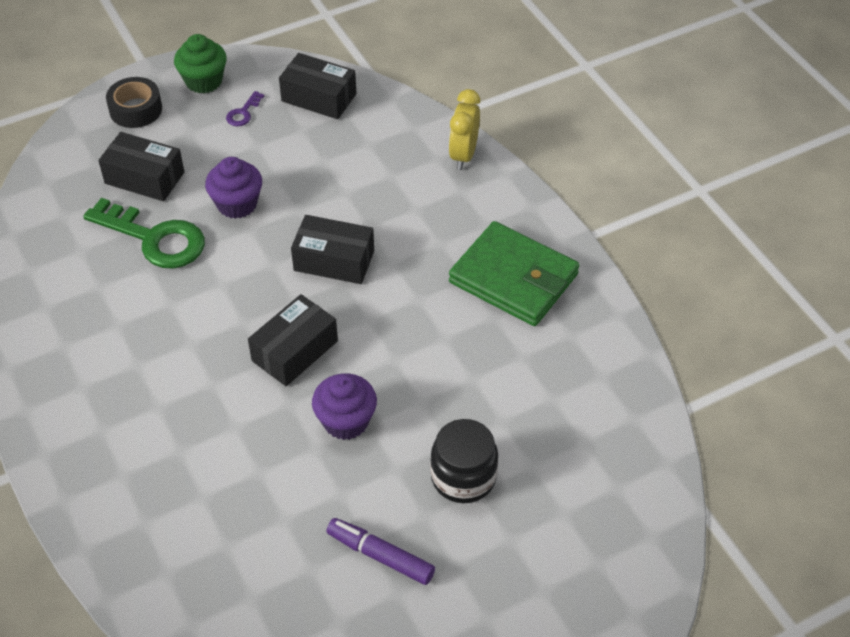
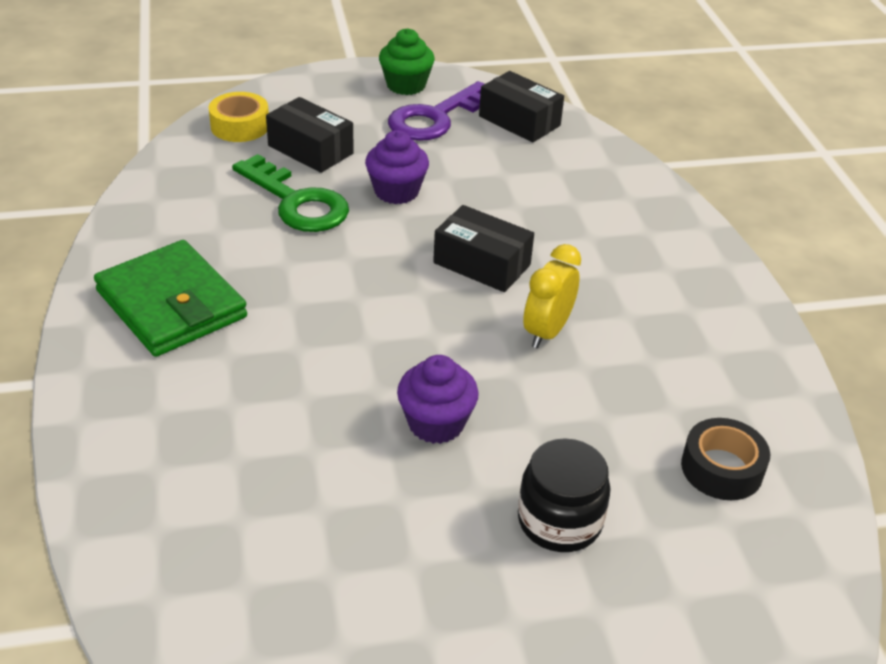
camera: 15 degrees right, 10 degrees down
black tape [106,77,162,128] -> black tape moved to [681,418,770,500]
purple key [226,91,264,126] -> purple key [388,81,484,141], size x2.33
black box [248,294,338,386] -> none
purple marker [326,518,435,585] -> none
yellow clock [449,89,480,170] -> yellow clock moved to [523,244,581,348]
green wallet [449,221,580,326] -> green wallet moved to [94,240,247,357]
none -> yellow tape [208,92,269,142]

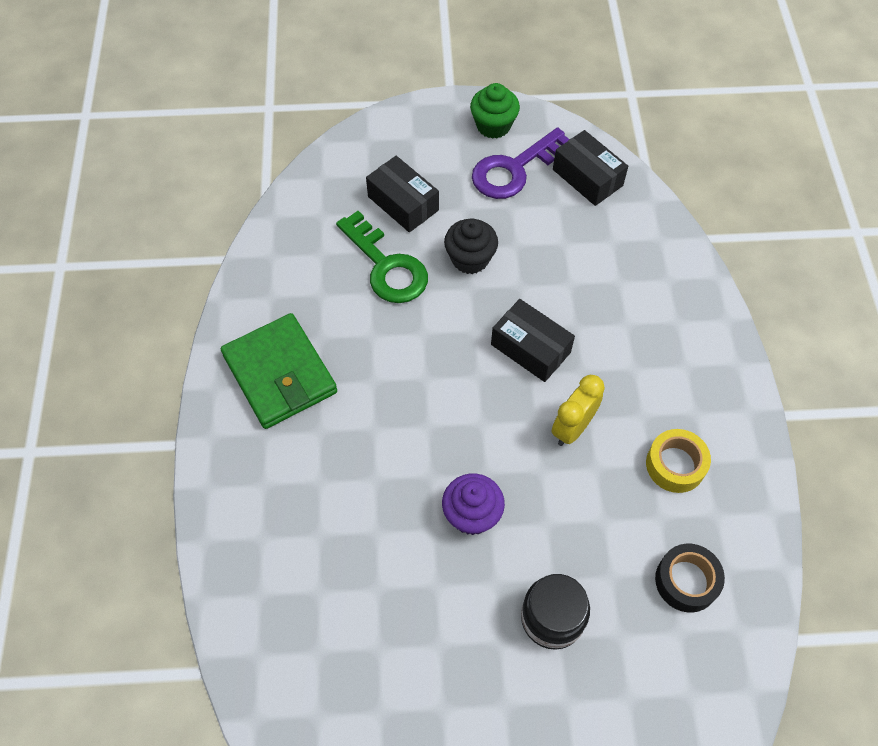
camera: 10 degrees right, 20 degrees up
yellow tape [208,92,269,142] -> yellow tape moved to [646,429,711,493]
purple cupcake [365,130,429,204] -> black cupcake [444,218,498,274]

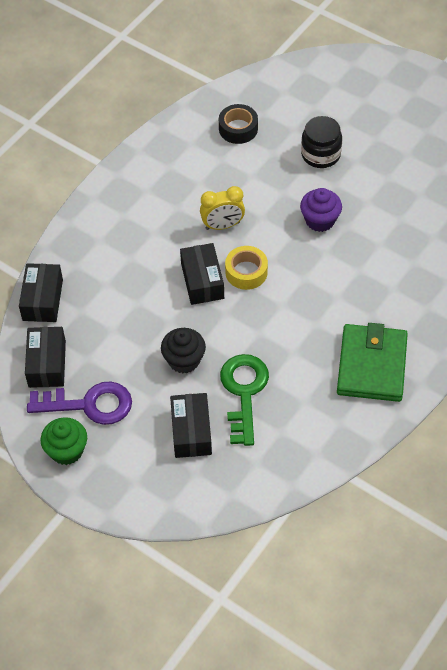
camera: 140 degrees left, 5 degrees down
yellow tape [646,429,711,493] -> yellow tape moved to [225,246,268,290]
none -> black box [19,263,63,322]

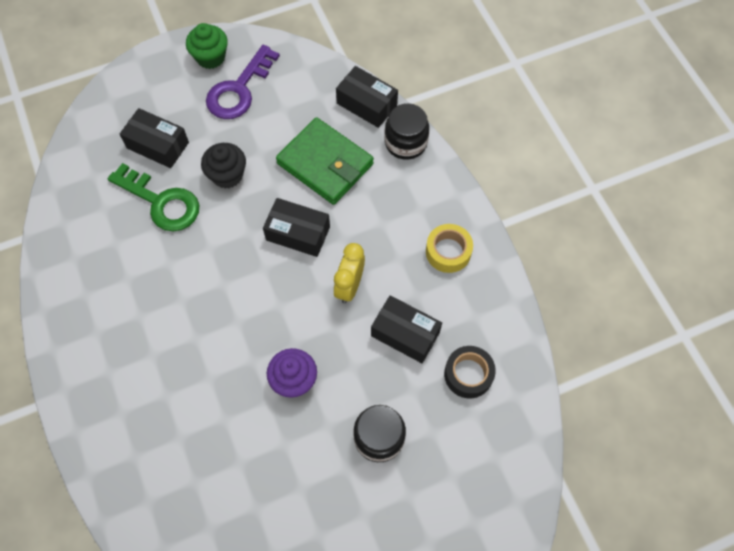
camera: 120 degrees right, 10 degrees up
black box [25,327,66,388] -> black box moved to [371,295,442,363]
yellow tape [225,246,268,290] -> yellow tape moved to [426,224,473,273]
green wallet [337,323,408,402] -> green wallet moved to [276,117,374,205]
none -> black jar [385,103,429,160]

